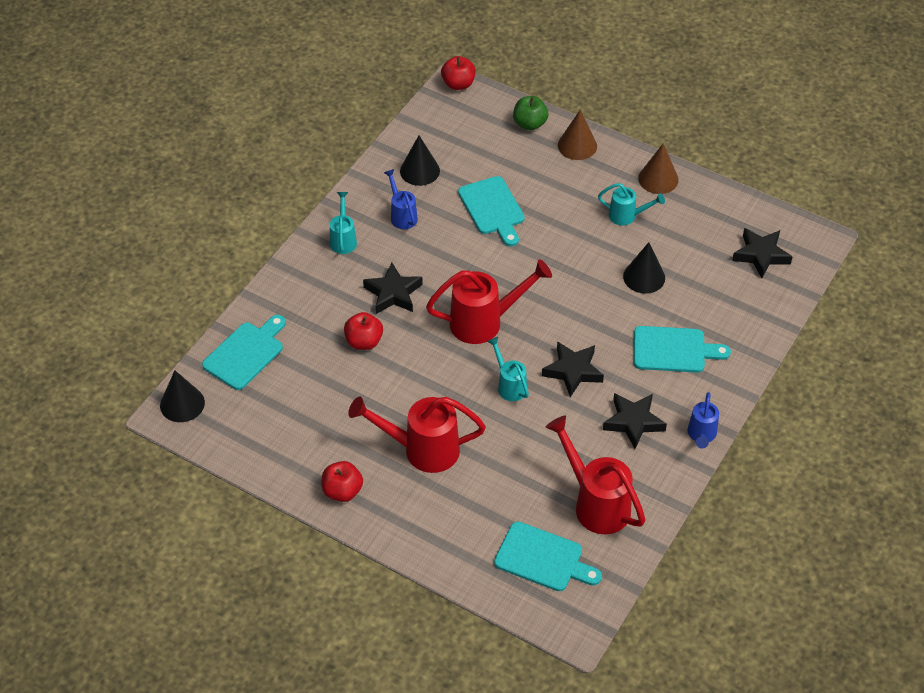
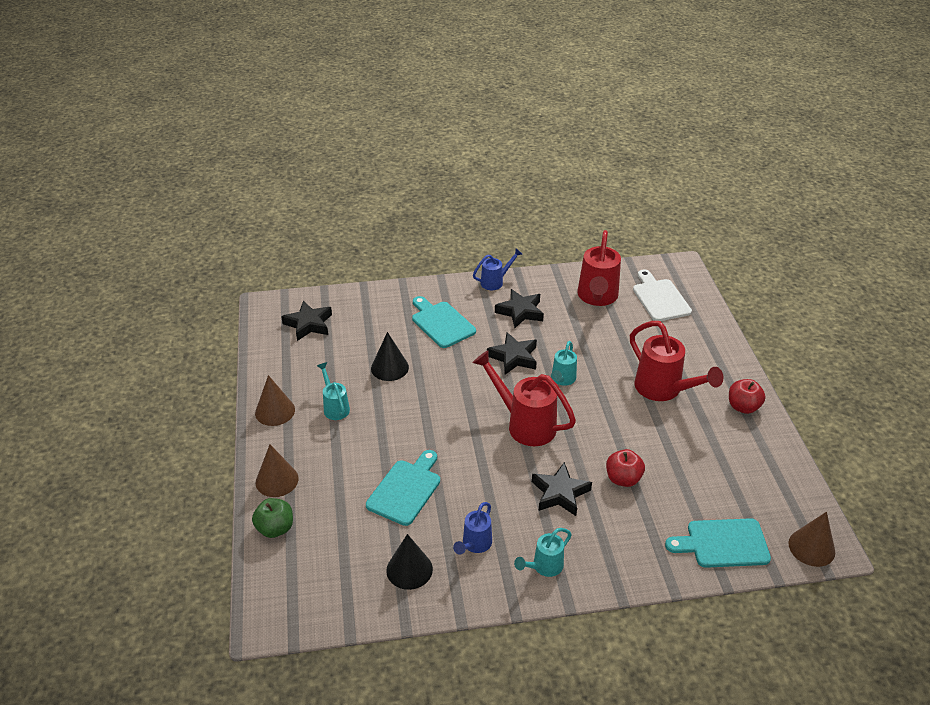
camera: 130 degrees left, 10 degrees down
black cone [160,371,205,422] -> brown cone [788,512,835,567]
red apple [441,56,475,90] -> none
turquoise cutting board [494,521,602,591] -> white cutting board [633,269,692,321]

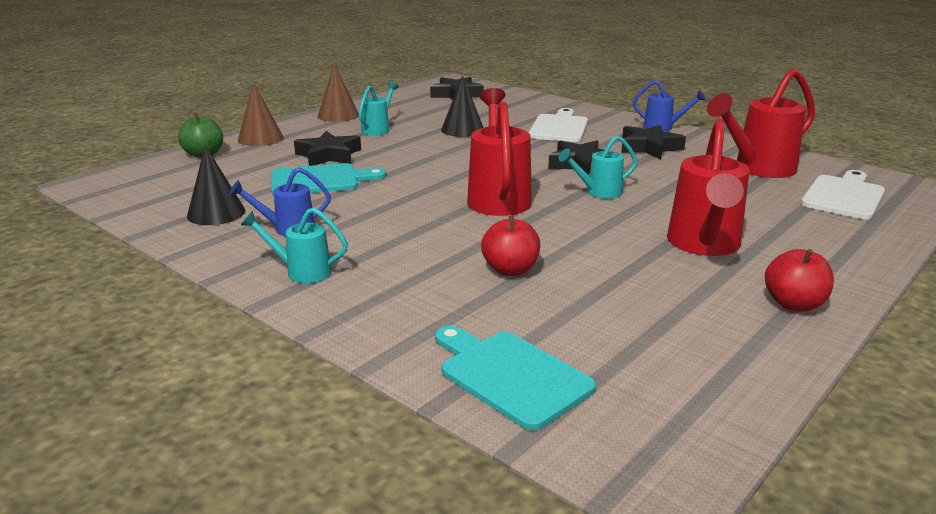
camera: 50 degrees right, 15 degrees down
turquoise cutting board [412,296,476,348] -> white cutting board [529,108,588,142]
black star [532,462,592,516] -> black star moved to [294,131,361,166]
brown cone [788,512,835,567] -> none

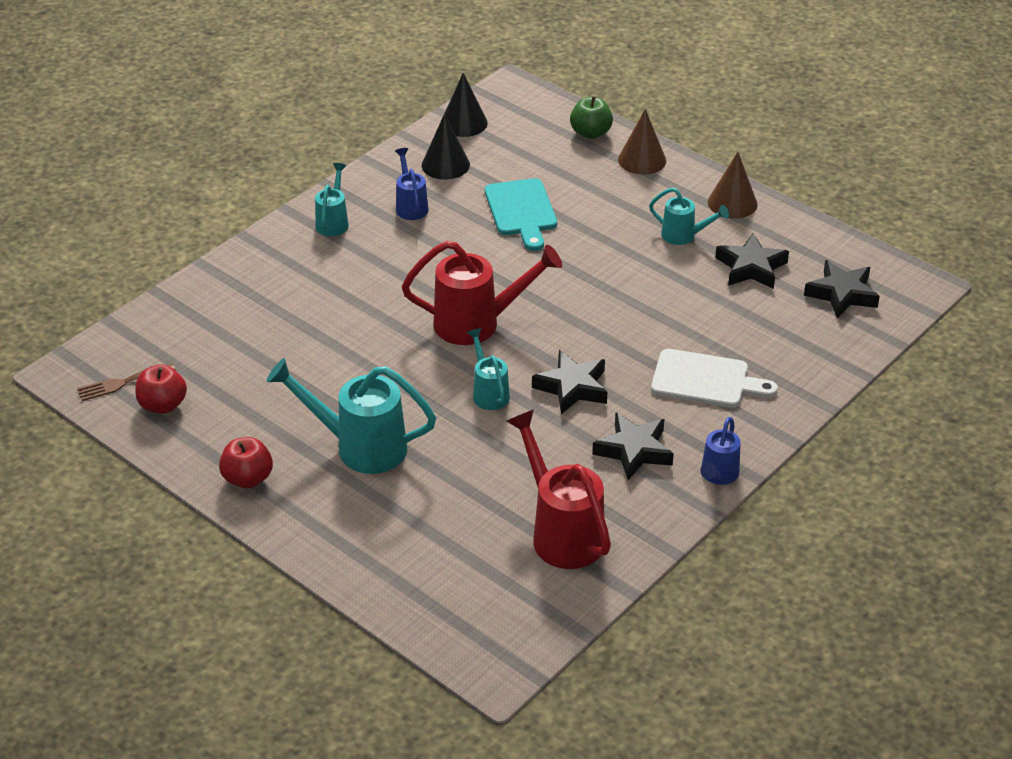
camera: 90 degrees right, 15 degrees up
black star [294,131,361,166] -> black star moved to [715,233,789,289]
turquoise cutting board [435,325,596,430] -> none
black cone [441,75,484,137] -> black cone moved to [444,73,488,137]
red apple [481,216,540,276] -> red apple moved to [135,364,187,414]
red watering can [667,118,749,256] -> turquoise watering can [267,358,436,474]
white cutting board [801,170,885,219] -> none
none -> brown fork [77,364,176,401]

